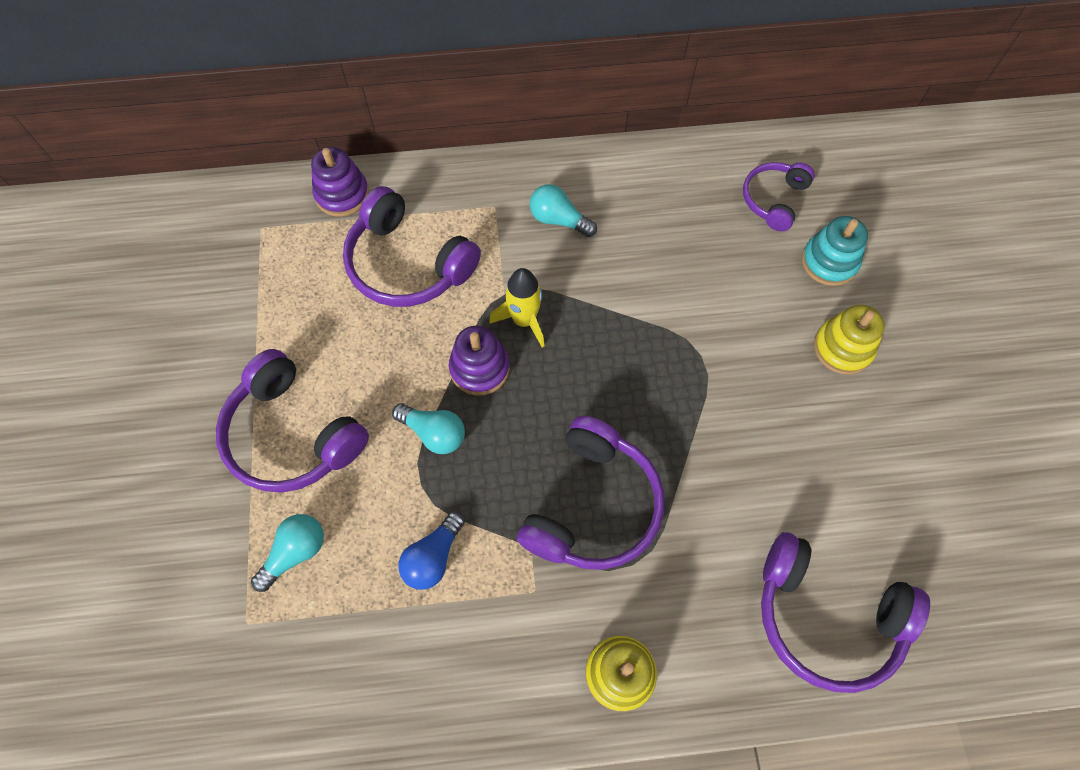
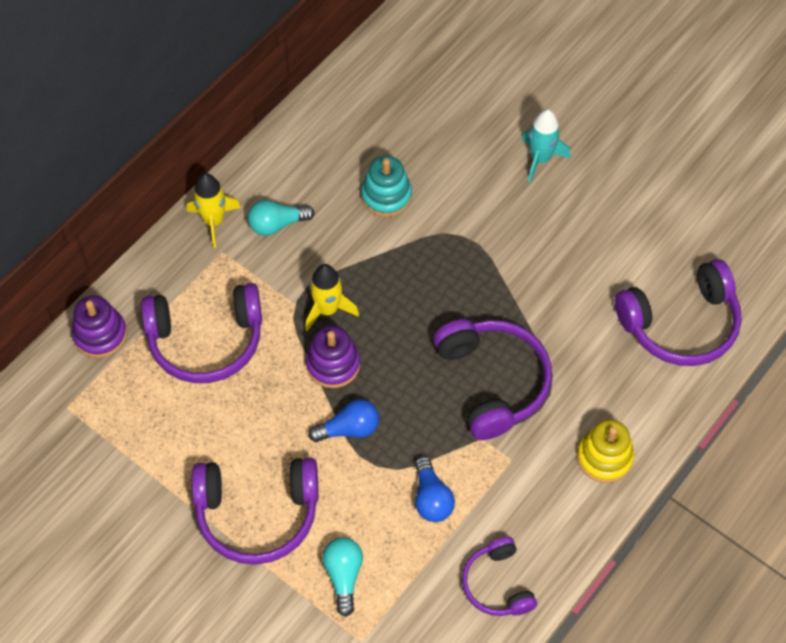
camera: 45 degrees left, 5 degrees down
turquoise light bulb [392,403,465,454] -> blue light bulb [308,399,379,442]
purple headphones [743,162,815,231] -> purple headphones moved to [462,537,537,616]
turquoise stacking toy [802,216,868,286] -> turquoise stacking toy moved to [361,156,412,217]
yellow stacking toy [814,304,885,375] -> turquoise rocket [522,109,570,182]
none -> yellow rocket [187,173,241,248]

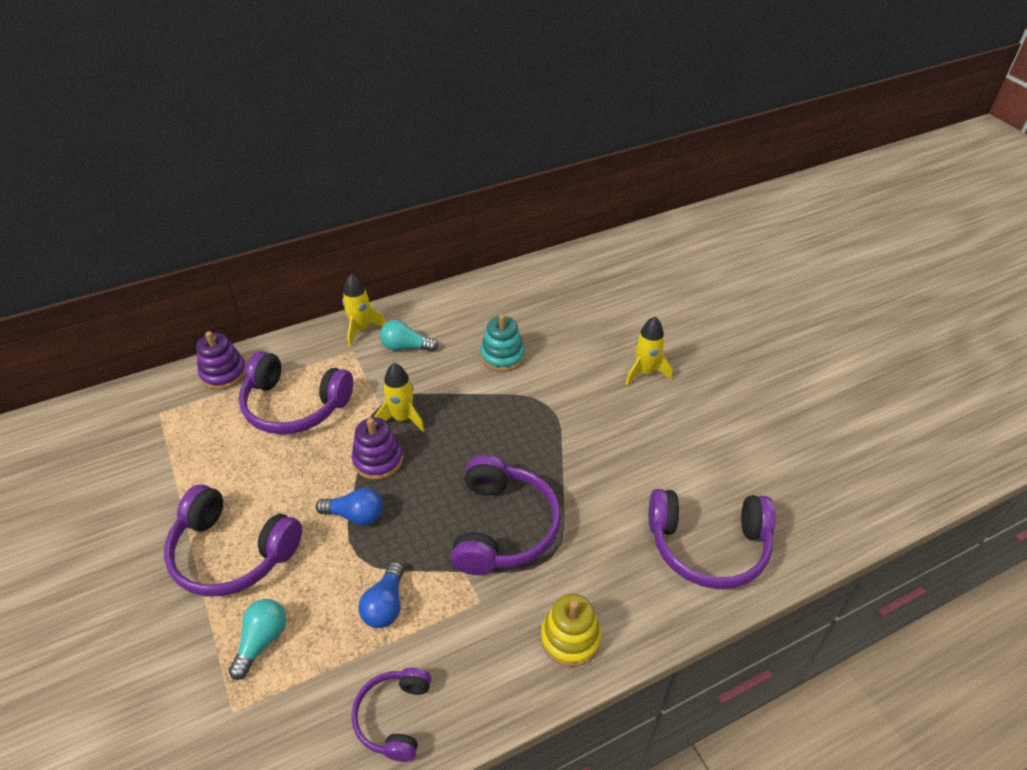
camera: 25 degrees right, 15 degrees down
turquoise rocket [522,109,570,182] -> yellow rocket [626,317,672,385]

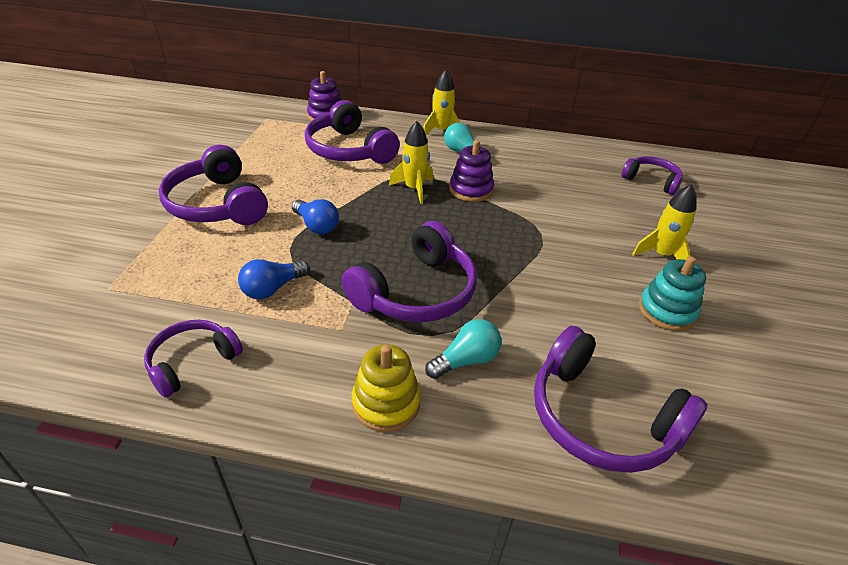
camera: 35 degrees right, 5 degrees down
turquoise light bulb [229,599,286,680] -> turquoise light bulb moved to [425,319,501,379]
purple stacking toy [352,417,403,480] -> purple stacking toy moved to [449,140,494,202]
turquoise stacking toy [480,314,525,372] -> turquoise stacking toy moved to [639,256,706,331]
none -> purple headphones [621,156,683,195]

